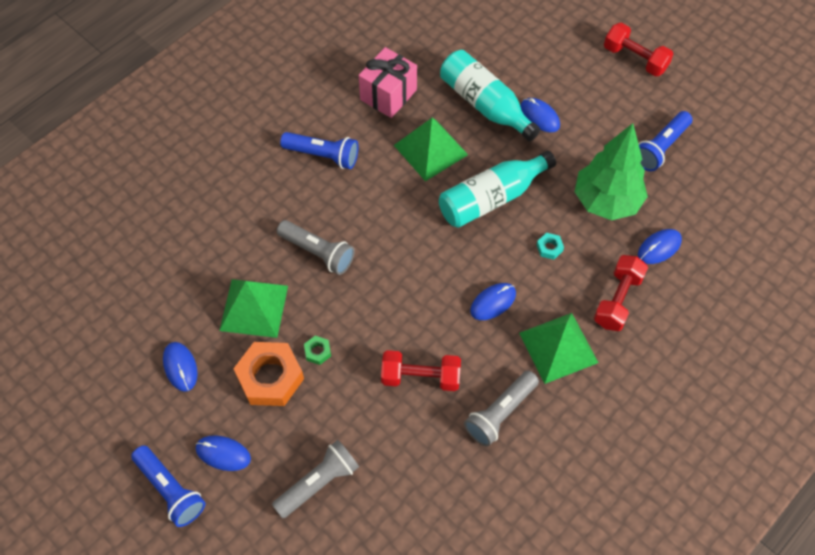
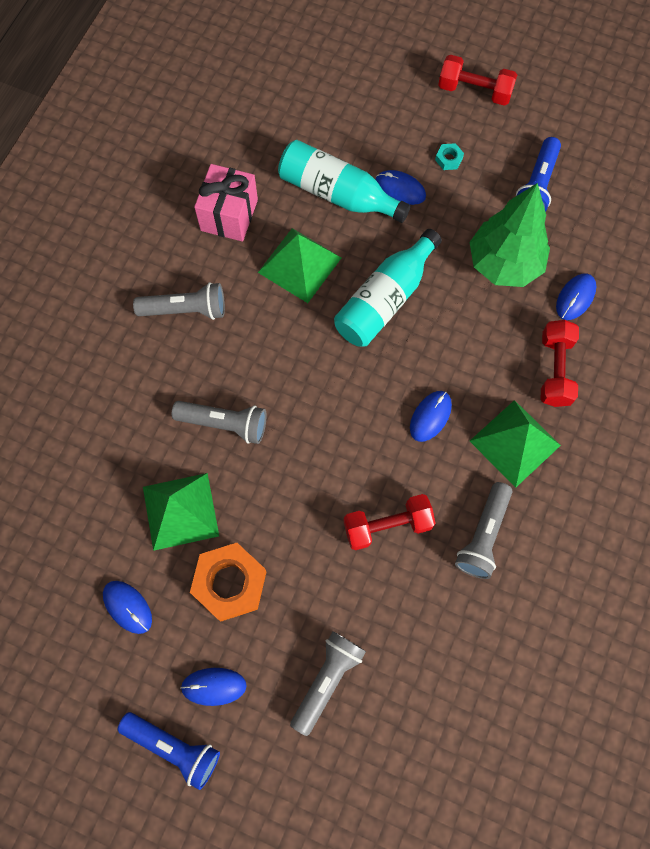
camera: 20 degrees left, 10 degrees up
blue flashlight [280,132,358,169] -> grey flashlight [133,282,225,320]
green nut [304,336,331,365] -> none
turquoise nut [537,233,564,260] -> turquoise nut moved to [435,143,464,170]

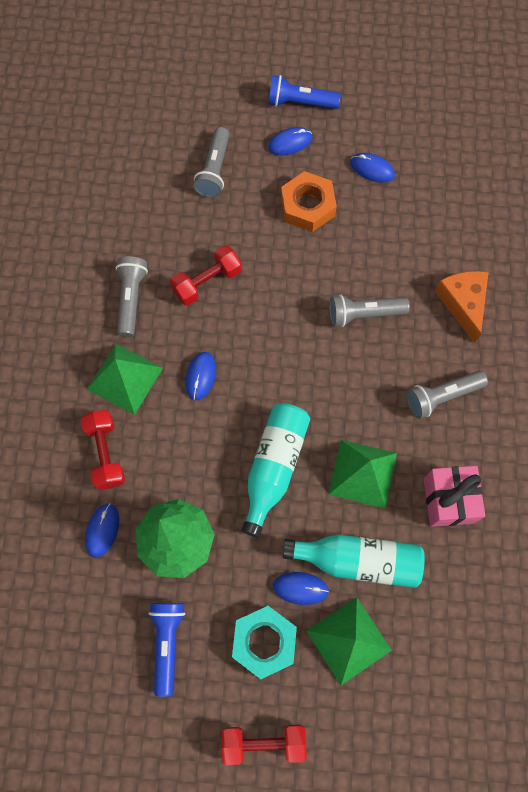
camera: 160 degrees right, 0 degrees up
green pyramid [143,473,219,551] -> green pyramid moved to [307,597,392,685]
turquoise nut [435,143,464,170] -> turquoise nut [232,606,297,679], size x2.34
none -> orange cheese [435,271,489,343]

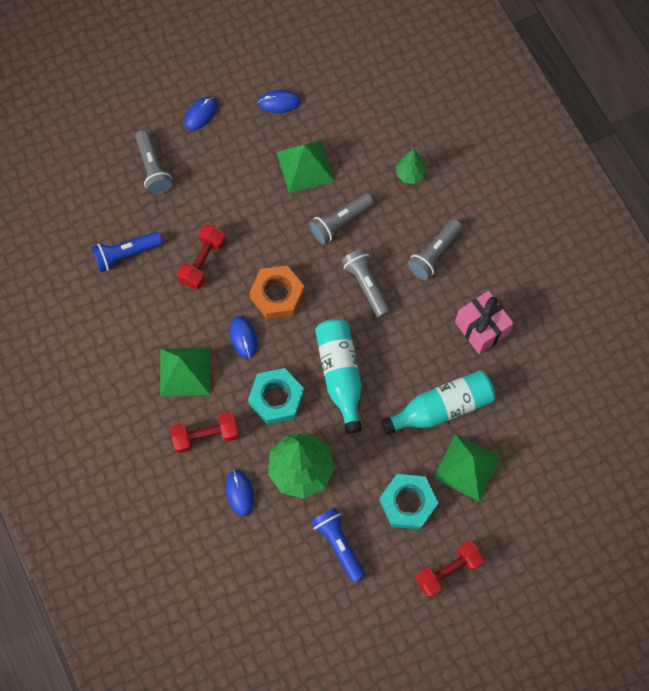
camera: 30 degrees left, 0 degrees up
red dumbbell [80,410,125,490] -> red dumbbell turned 60 degrees counterclockwise [170,412,239,453]
grey flashlight [115,256,148,337] -> grey flashlight moved to [341,248,390,318]
blue flashlight [268,75,341,109] -> blue flashlight moved to [91,231,163,272]
blue mouse [273,572,329,605] -> none
orange nut [281,171,337,232] -> orange nut moved to [249,265,305,319]
green pyramid [328,440,397,509] -> green pyramid moved to [276,141,334,193]
orange cheese [435,271,489,343] -> green tree [396,149,426,184]
none -> turquoise nut [248,368,304,425]

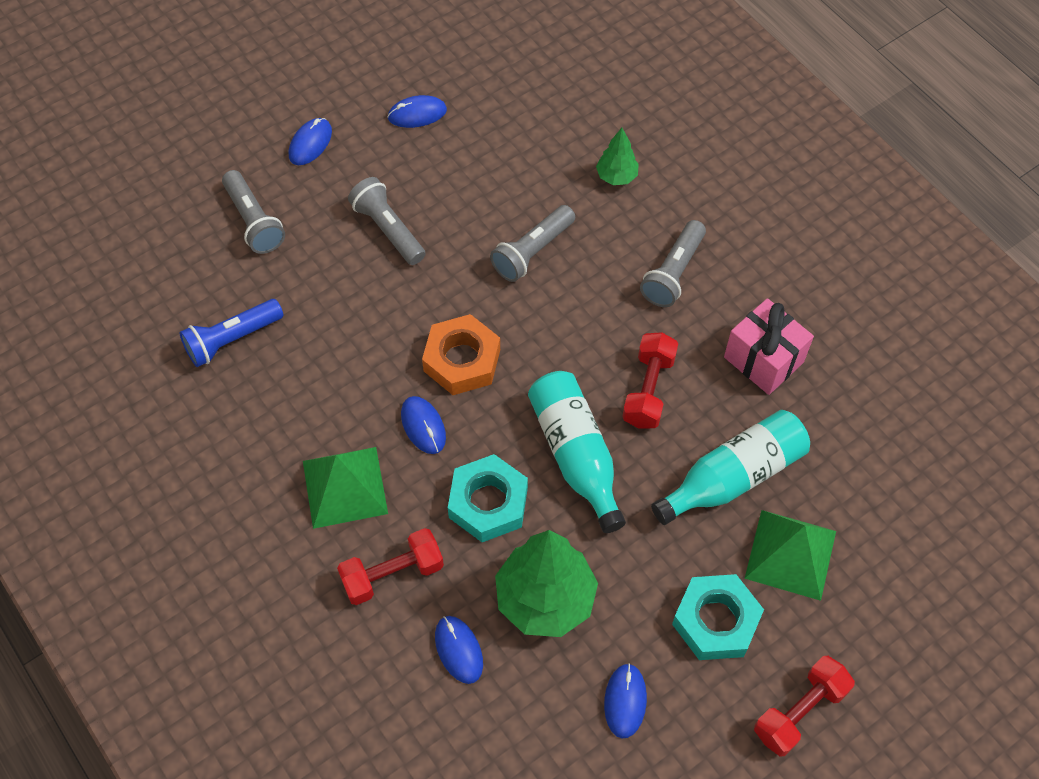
camera: 10 degrees left, 10 degrees down
red dumbbell [177,225,226,289] -> red dumbbell moved to [622,332,678,429]
green pyramid [276,141,334,193] -> none
blue flashlight [311,507,365,583] -> blue mouse [604,663,647,739]
grey flashlight [341,248,390,318] -> grey flashlight moved to [348,177,426,265]

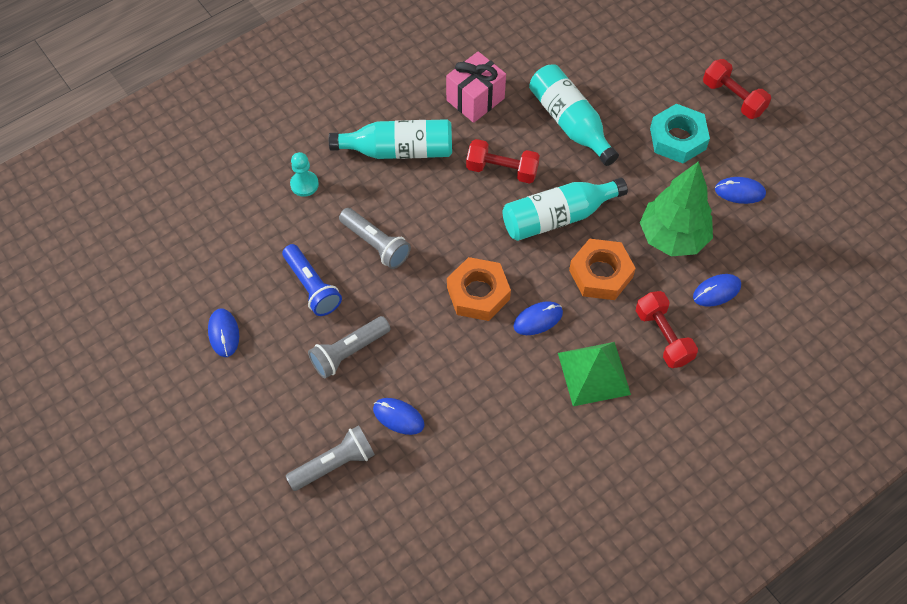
camera: 90 degrees left, 0 degrees up
blue flashlight [179,299,284,367] -> blue flashlight moved to [282,244,342,316]
blue mouse [289,118,332,165] -> blue mouse moved to [373,398,425,435]
turquoise nut [448,454,528,542] -> orange nut [569,239,636,300]
green tree [596,128,639,185] -> turquoise pawn [290,152,319,197]
grey flashlight [640,220,706,307] -> turquoise bottle [329,119,452,159]
green pyramid [744,510,836,601] -> none

